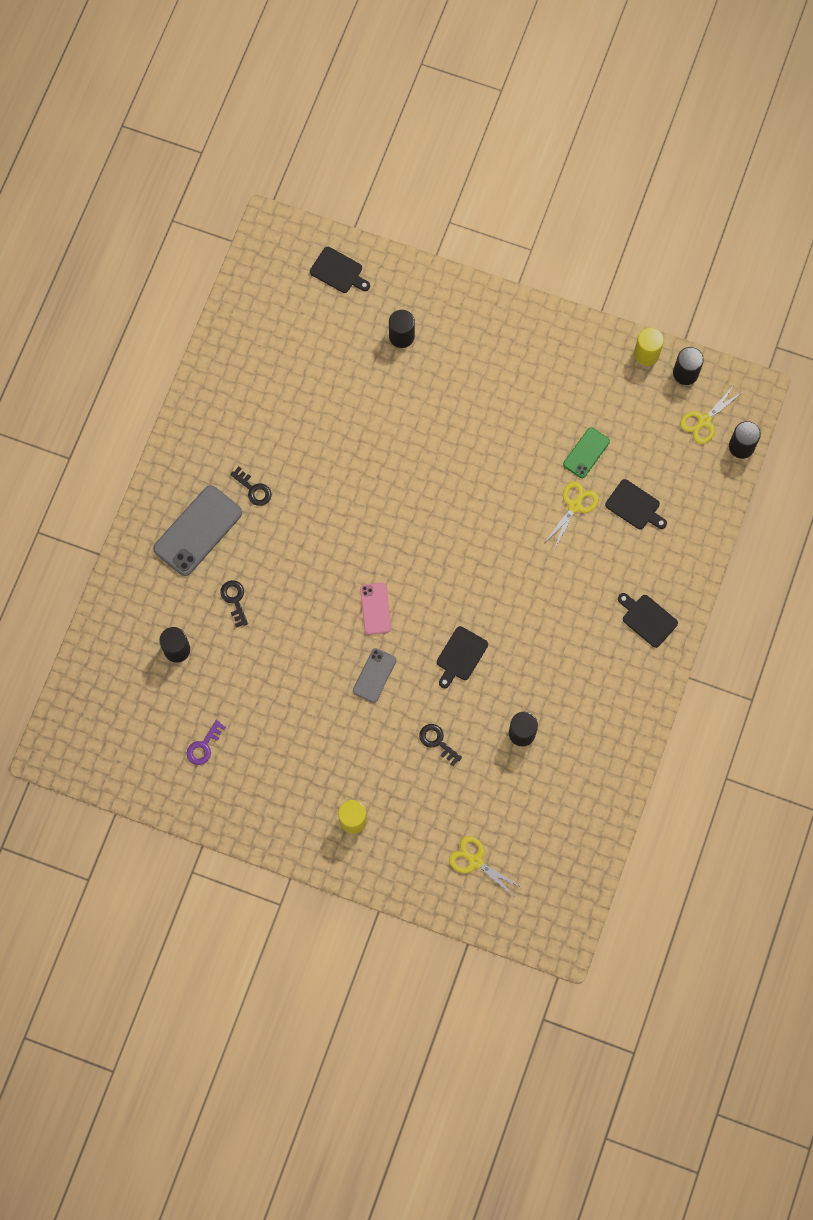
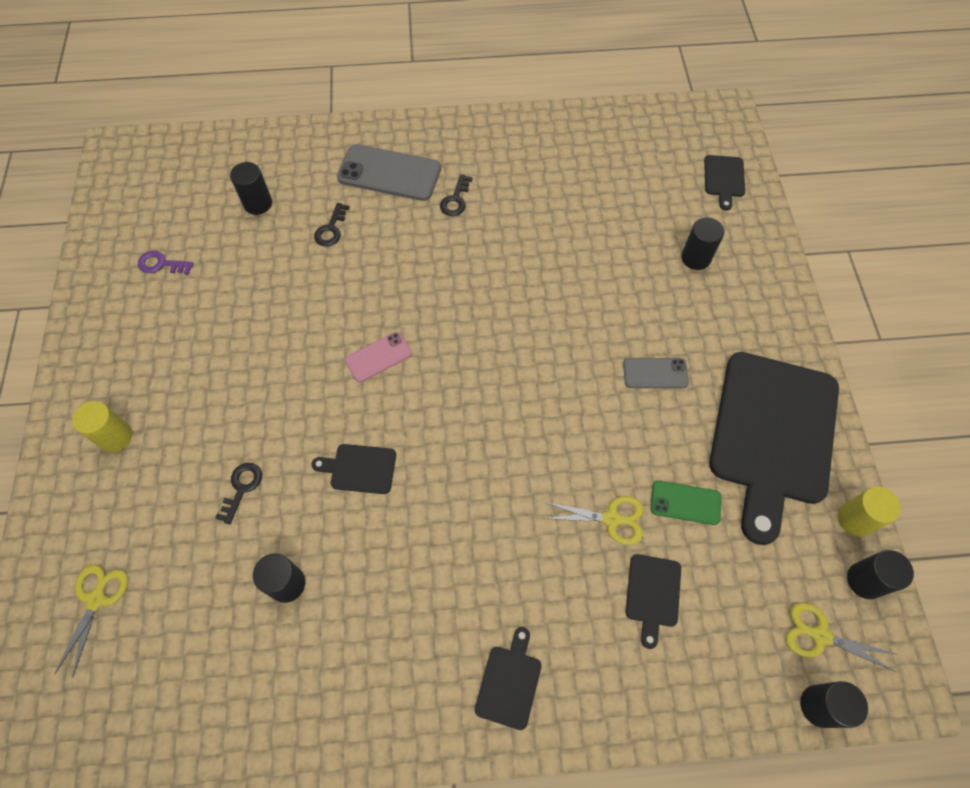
camera: 65 degrees right, 10 degrees down
black key [220,580,248,628] -> black key turned 150 degrees clockwise [314,203,350,247]
grey phone [353,648,396,703] -> grey phone moved to [623,358,689,388]
none -> black cutting board [709,352,839,545]

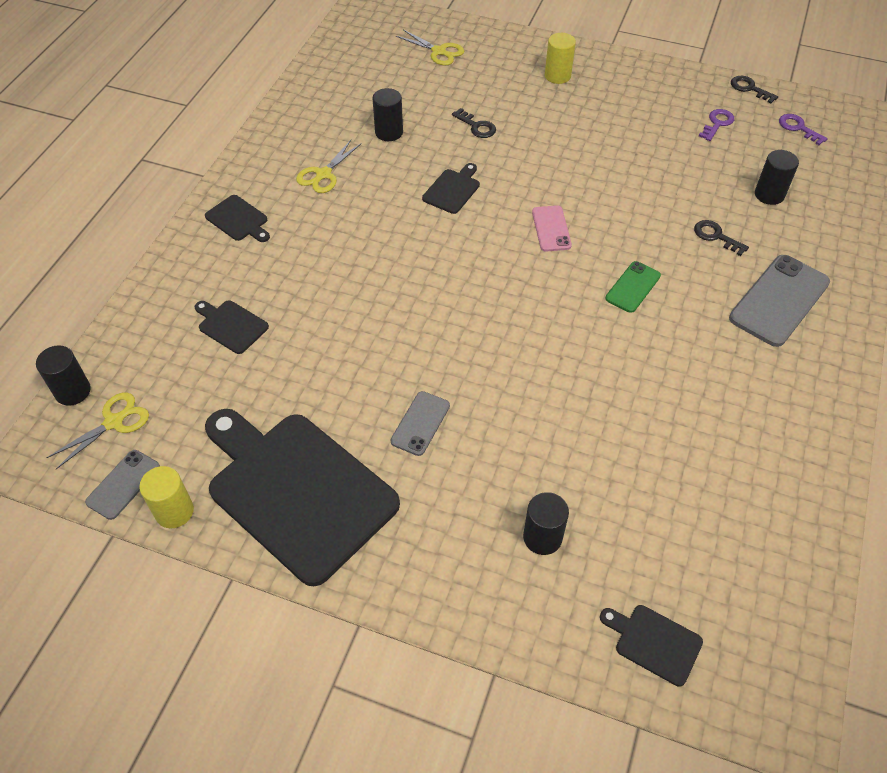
camera: 115 degrees right, 10 degrees down
black key [440,174,473,216] -> black key moved to [731,76,778,104]
yellow scissors [542,496,644,545] -> yellow scissors moved to [296,140,362,193]
green phone [650,481,721,525] -> green phone moved to [605,261,661,313]
black cylinder [847,550,914,599] -> grey phone [85,450,160,520]
none -> purple key [779,114,828,145]

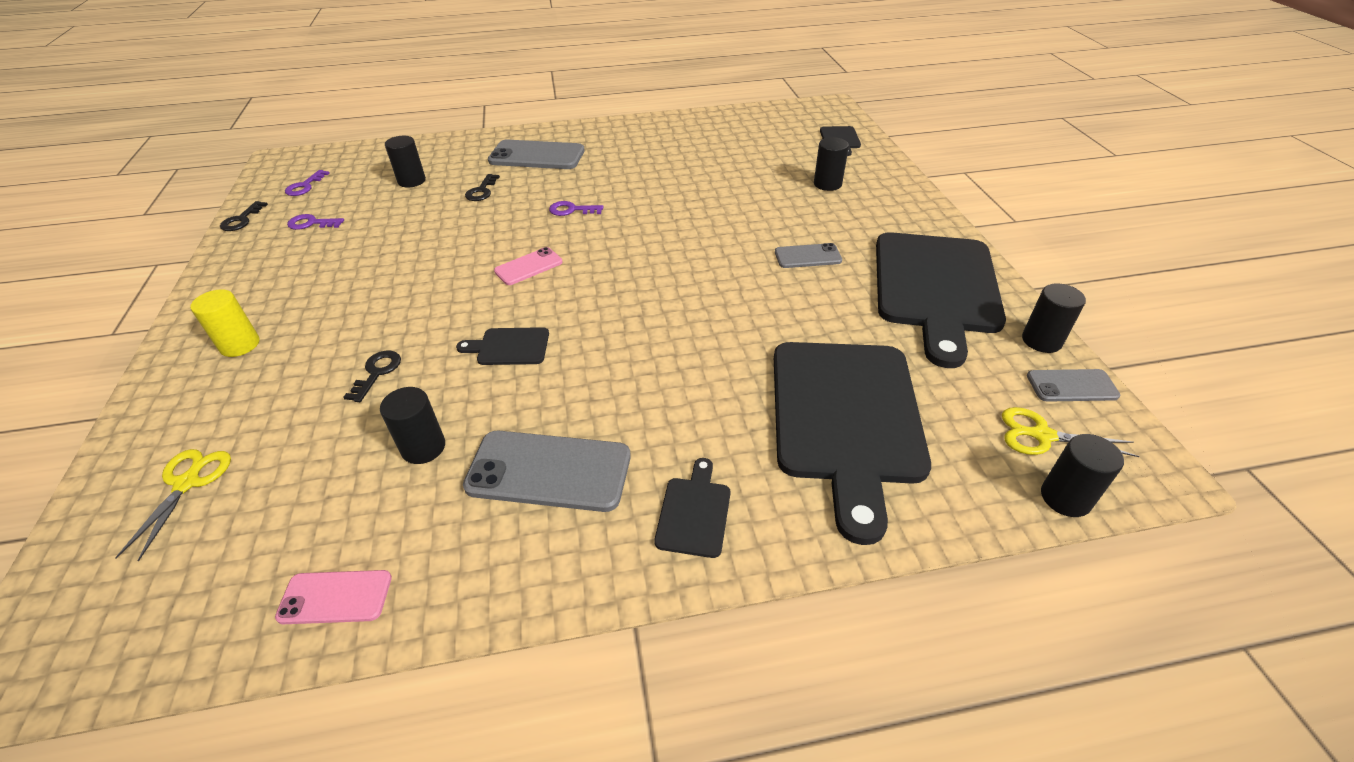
camera: 120 degrees left, 10 degrees down
yellow cylinder [139,466,194,528] -> black cylinder [1022,283,1086,353]
black cutting board [194,300,269,354] -> black cutting board [774,342,931,545], size x2.43
yellow scissors [296,140,362,193] -> grey phone [463,431,631,512]
green phone [605,261,661,313] -> purple key [549,201,603,216]
none -> pink phone [275,570,392,624]

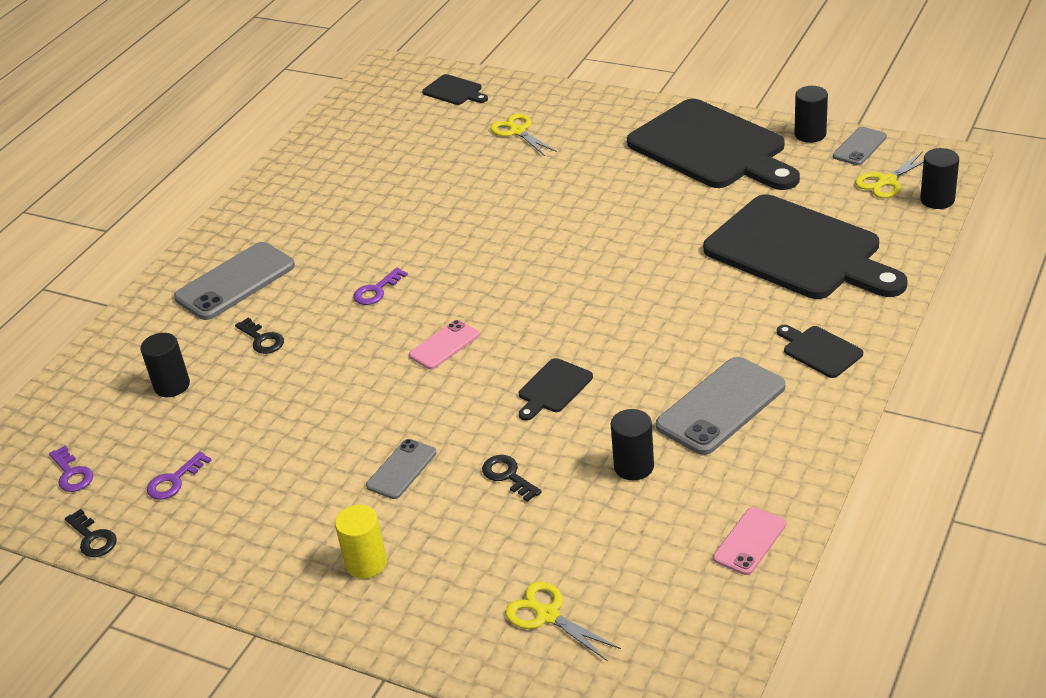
camera: 50 degrees left, 5 degrees down
pink phone [494,247,563,285] -> pink phone turned 45 degrees clockwise [409,320,479,369]
grey phone [775,243,842,268] -> grey phone moved to [366,439,436,499]
black cylinder [814,137,849,191] -> yellow scissors [490,114,557,156]

